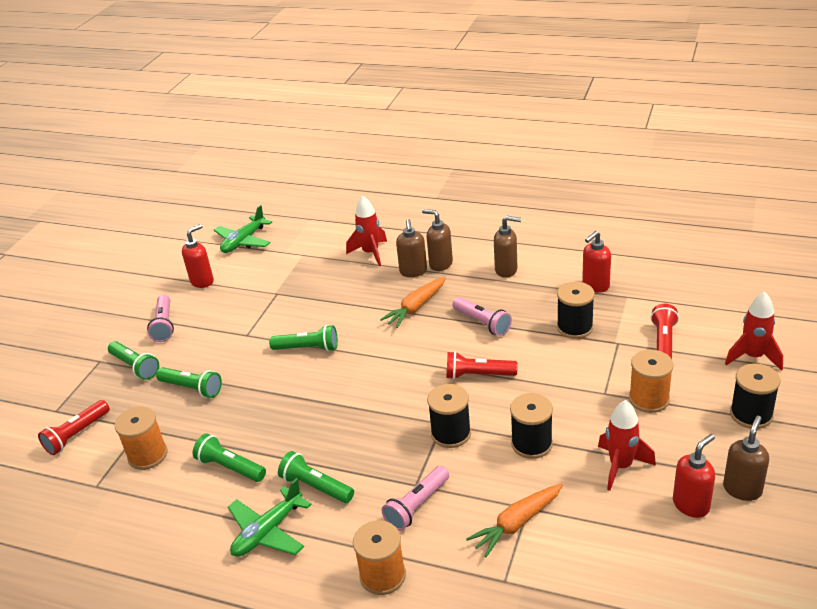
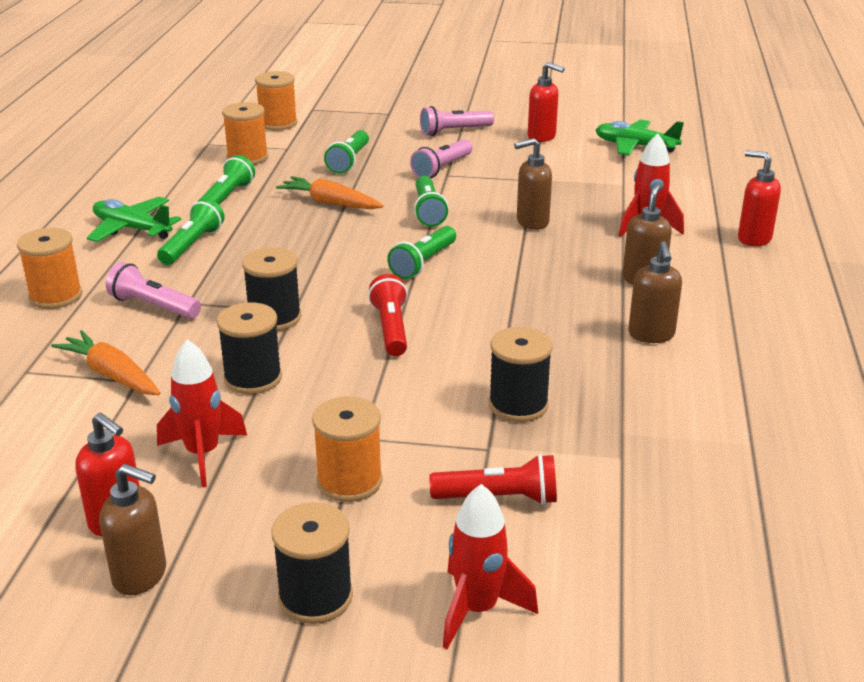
camera: 75 degrees right, 5 degrees down
red flashlight [38,400,110,455] -> orange spool [255,71,297,131]
green flashlight [108,341,159,380] -> green flashlight moved to [387,226,456,279]
orange carrot [380,277,446,328] -> orange carrot moved to [276,176,384,209]
brown soap dispenser [396,219,427,277] -> brown soap dispenser moved to [514,138,552,230]
pink flashlight [452,297,512,336] -> pink flashlight moved to [410,139,473,178]
red soap dispenser [582,231,611,293] -> red soap dispenser moved to [738,150,781,246]

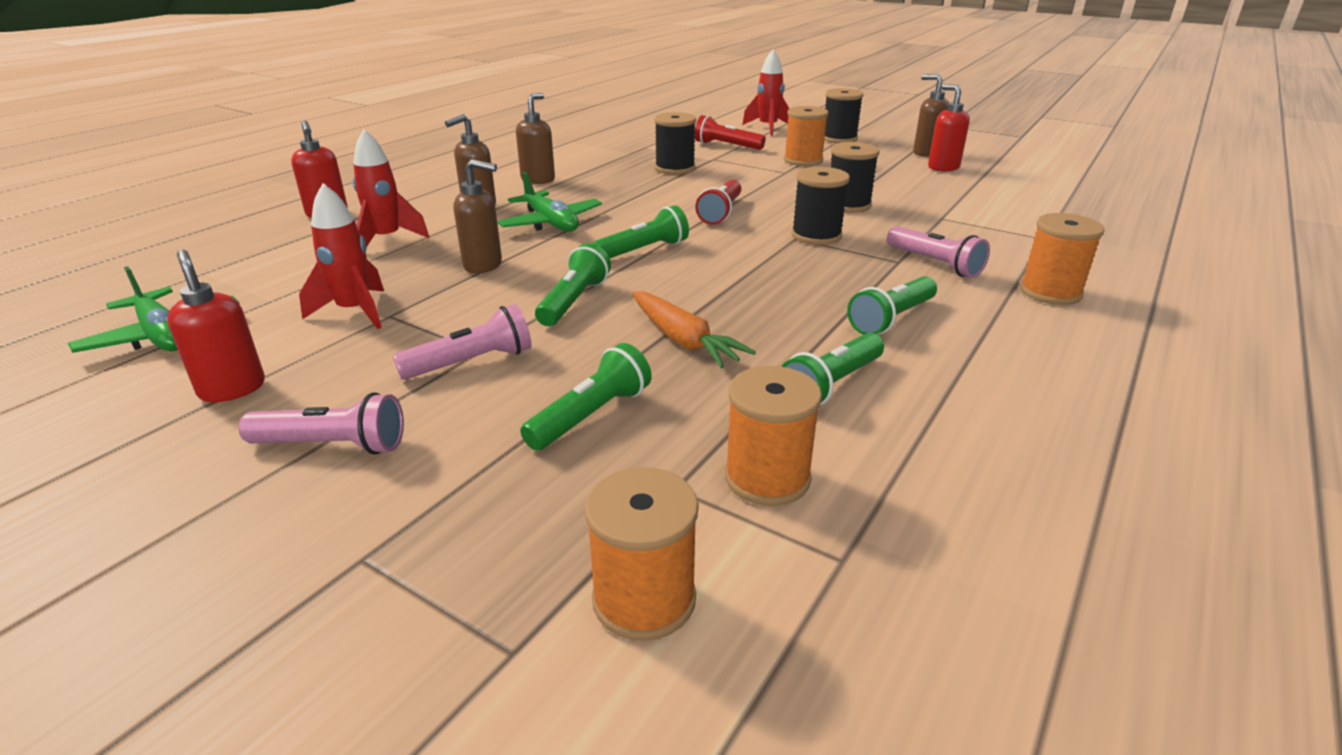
camera: 155 degrees left, 0 degrees up
orange carrot [51,330,160,395] -> none
green plane [87,197,181,242] -> green plane moved to [497,172,602,231]
red rocket [157,339,247,487] -> red rocket moved to [299,183,384,329]

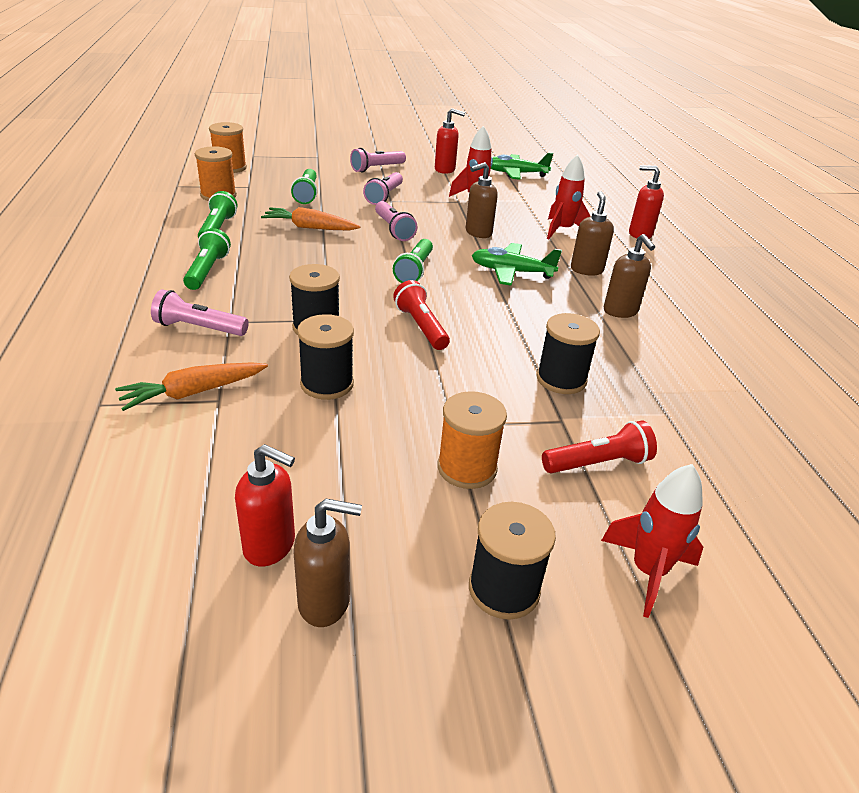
camera: 135 degrees right, 5 degrees up
green flashlight [535,243,611,326] -> pink flashlight [375,201,417,241]
orange spool [1020,213,1105,305] -> none
none -> orange carrot [115,362,268,411]

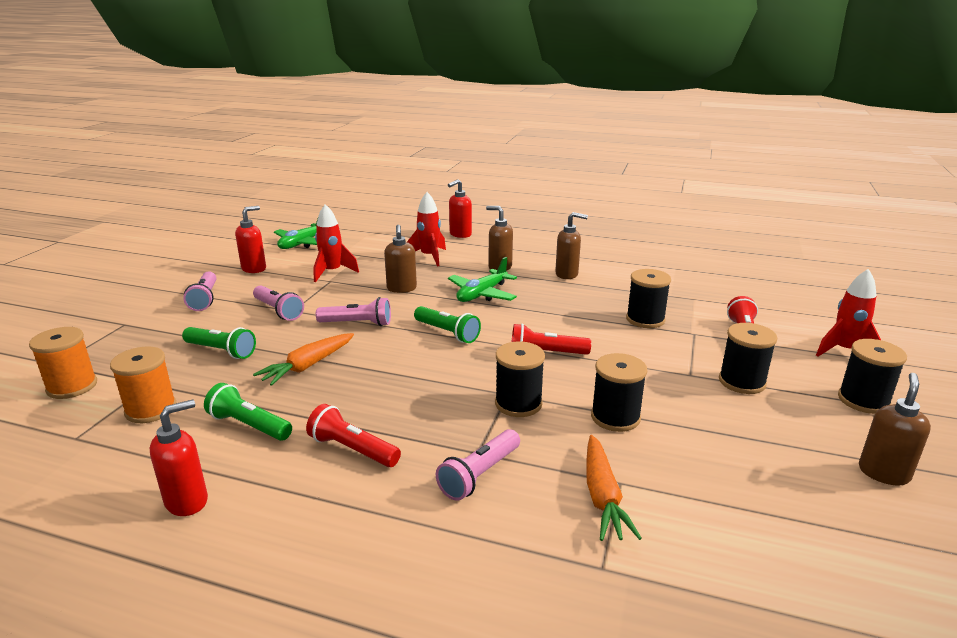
camera: 60 degrees left, 10 degrees down
green flashlight [183,228,231,290] -> red flashlight [306,404,401,467]
red soap dispenser [235,444,295,566] -> red soap dispenser moved to [150,399,208,516]
orange spool [437,391,507,489] -> black spool [719,323,777,394]

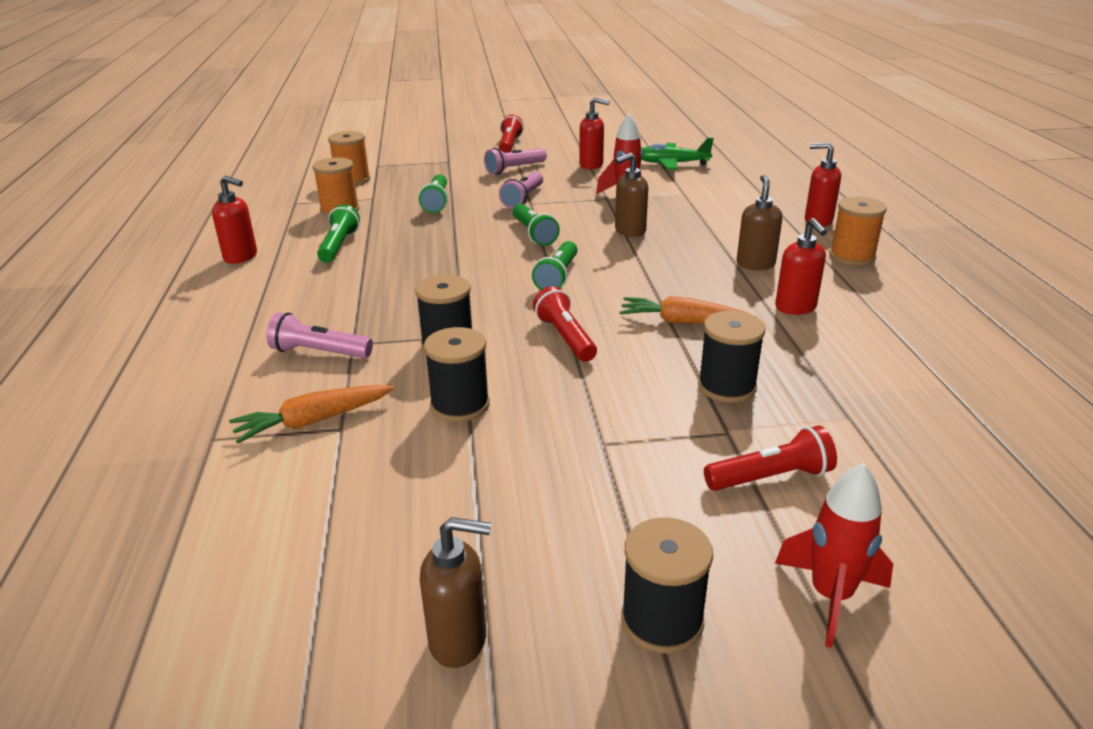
camera: 65 degrees right, 5 degrees up
orange carrot [253,333,354,386] -> orange carrot moved to [619,296,758,324]
red flashlight [306,404,401,467] -> red flashlight moved to [499,115,524,153]
pink flashlight [316,297,391,326] -> green flashlight [512,204,560,246]
red rocket [407,192,446,266] -> none
green plane [448,257,517,302] -> none
brown soap dispenser [555,212,588,279] -> red soap dispenser [775,218,827,315]
black spool [719,323,777,394] -> none
none -> orange spool [829,197,887,266]

